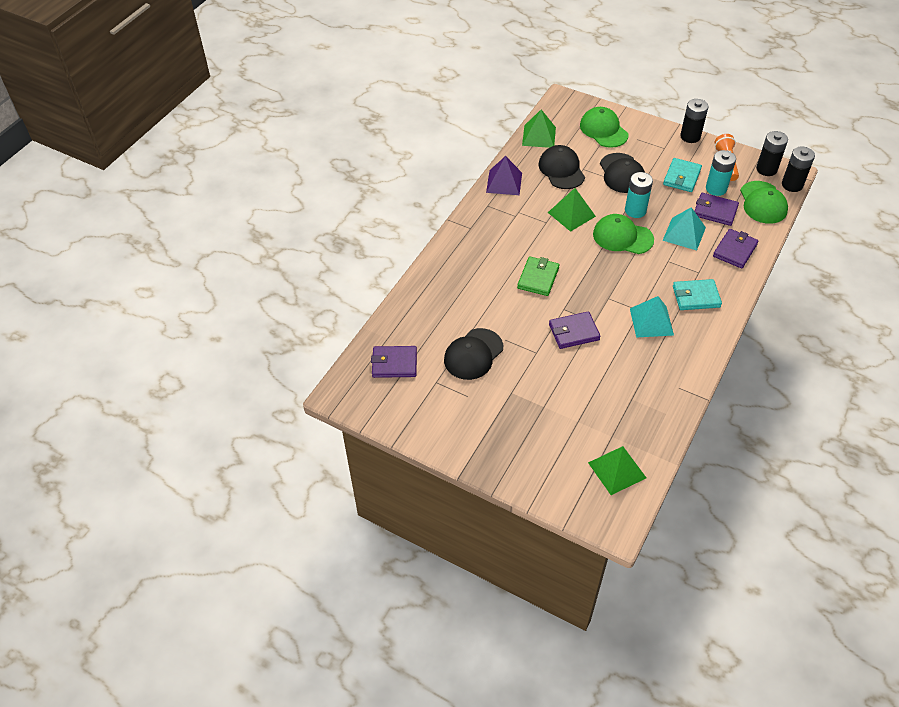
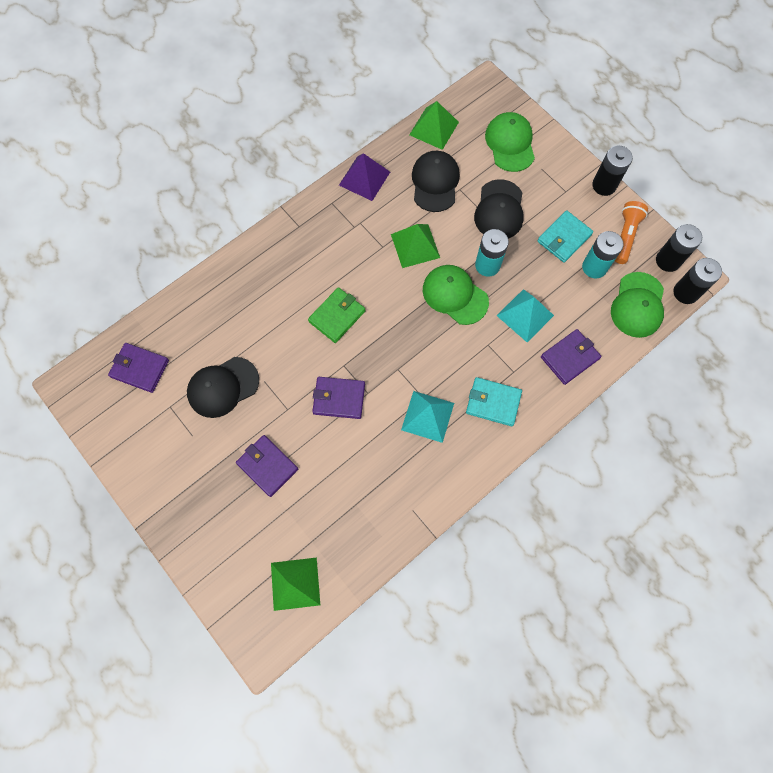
camera: 20 degrees right, 20 degrees up
purple wallet [694,193,739,226] -> purple wallet moved to [236,435,298,497]

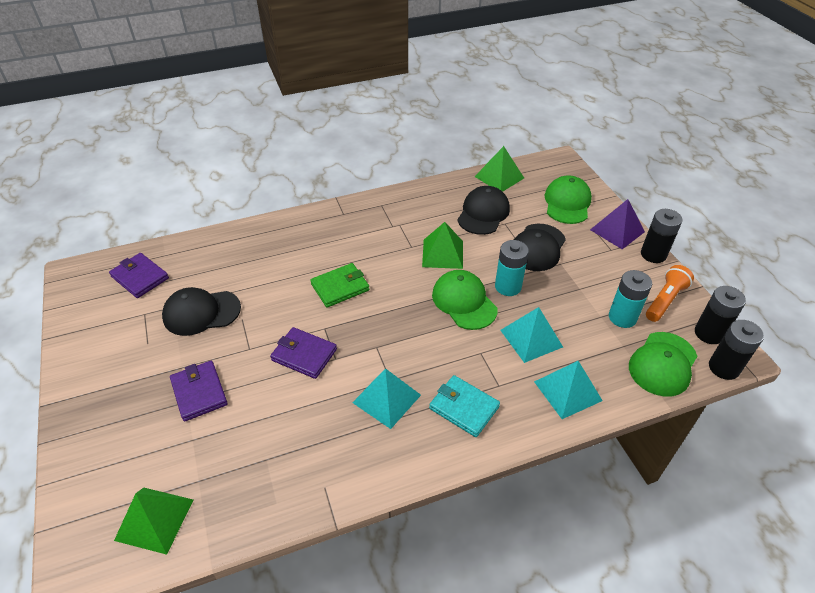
camera: 20 degrees right, 25 degrees down
purple pyramid [339,153,390,201] -> purple pyramid moved to [590,199,645,249]
turquoise wallet [537,210,593,263] -> none
purple wallet [541,329,601,385] -> turquoise pyramid [534,361,603,419]

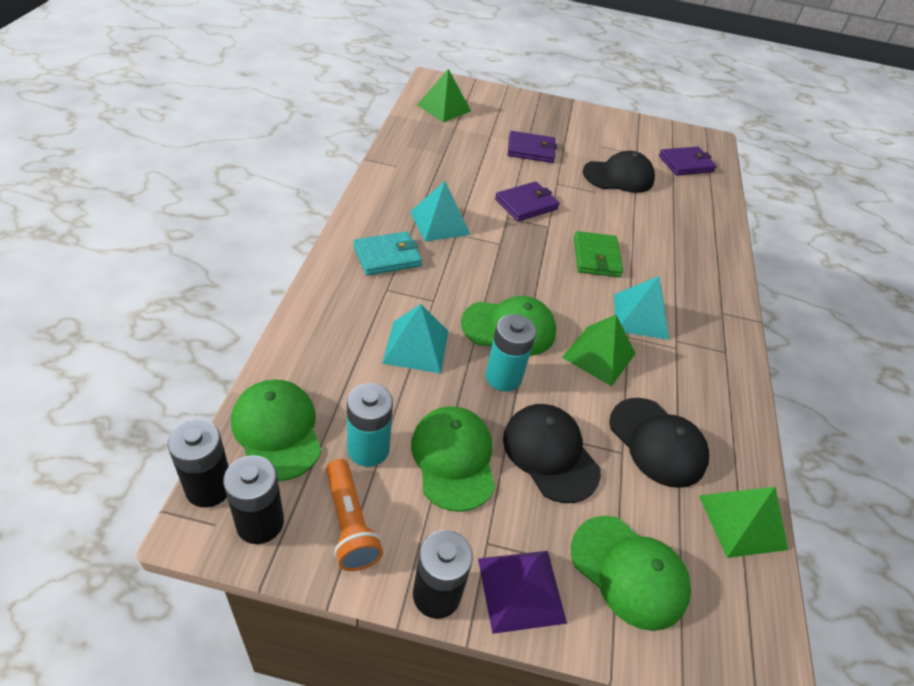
camera: 115 degrees right, 0 degrees up
black cap [162,287,241,336] -> black cap turned 60 degrees clockwise [583,151,655,193]
turquoise pyramid [534,361,603,419] -> turquoise pyramid moved to [614,276,669,340]
none -> green cap [411,406,495,512]

